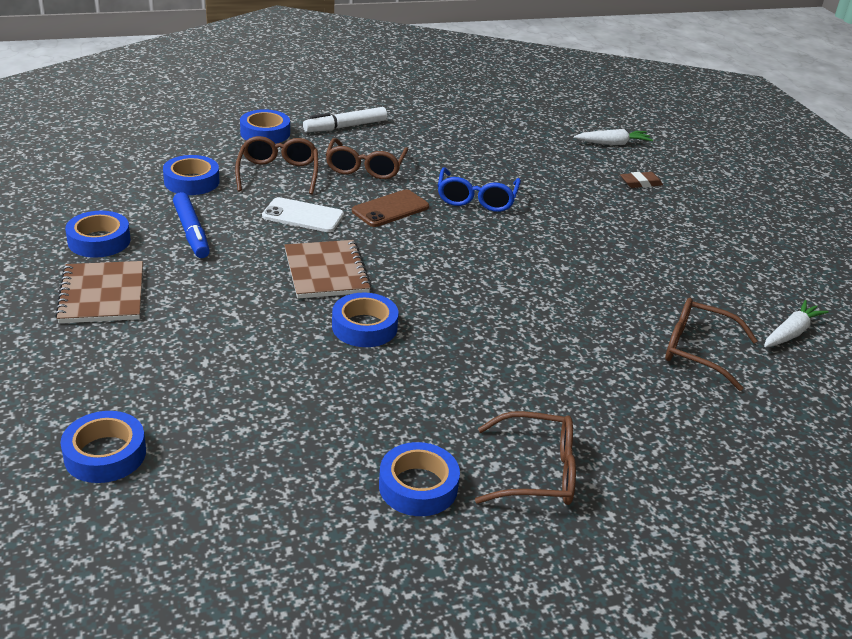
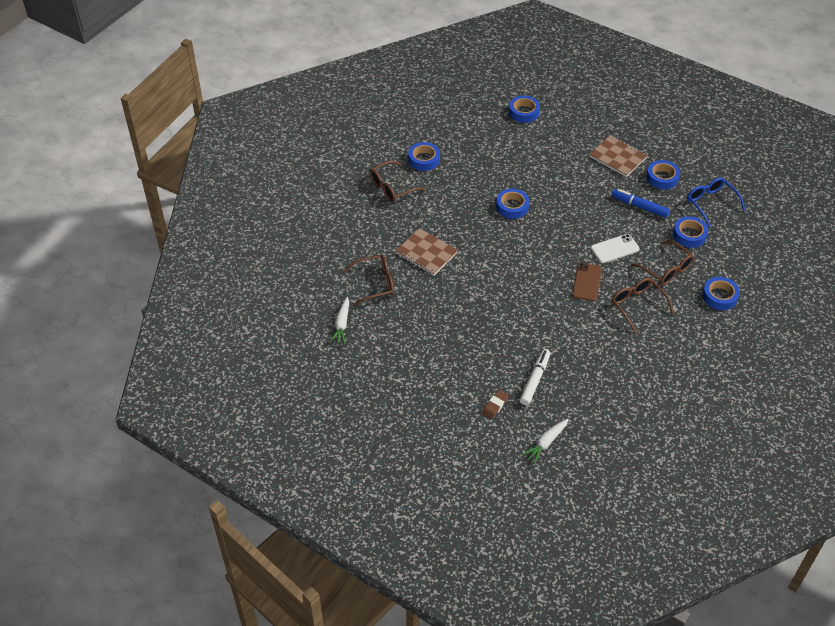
camera: 145 degrees right, 15 degrees up
brown notebook [284,240,371,299] -> brown notebook moved to [395,228,458,276]
white marker [303,107,387,132] -> white marker moved to [520,349,550,405]
blue glasses [438,167,521,212] -> blue glasses moved to [687,177,745,227]

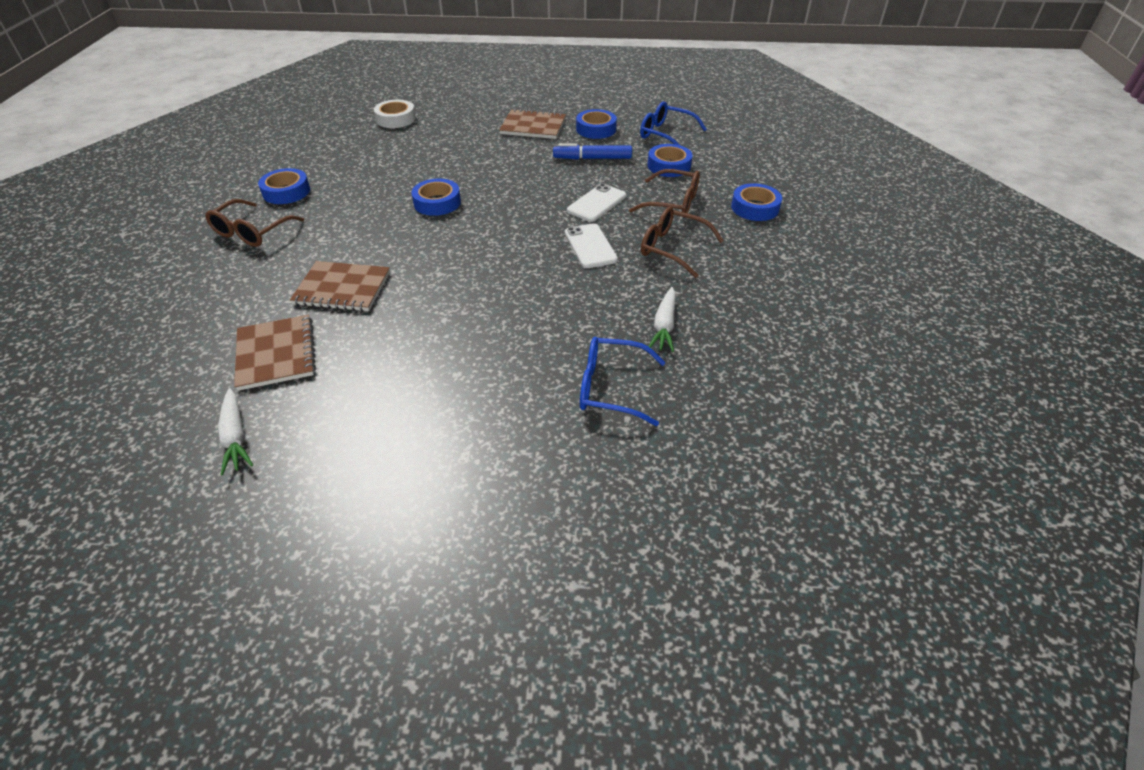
camera: 30 degrees left, 5 degrees down
brown glasses [344,255,394,306] -> brown notebook [234,315,316,391]
brown eraser [482,390,509,419] -> none
blue tape [509,96,540,123] -> white tape [374,100,416,128]
white marker [520,349,550,405] -> blue glasses [580,337,666,426]
white carrot [522,419,569,464] -> white carrot moved to [648,287,676,352]
brown phone [572,263,602,301] -> white phone [565,223,618,268]

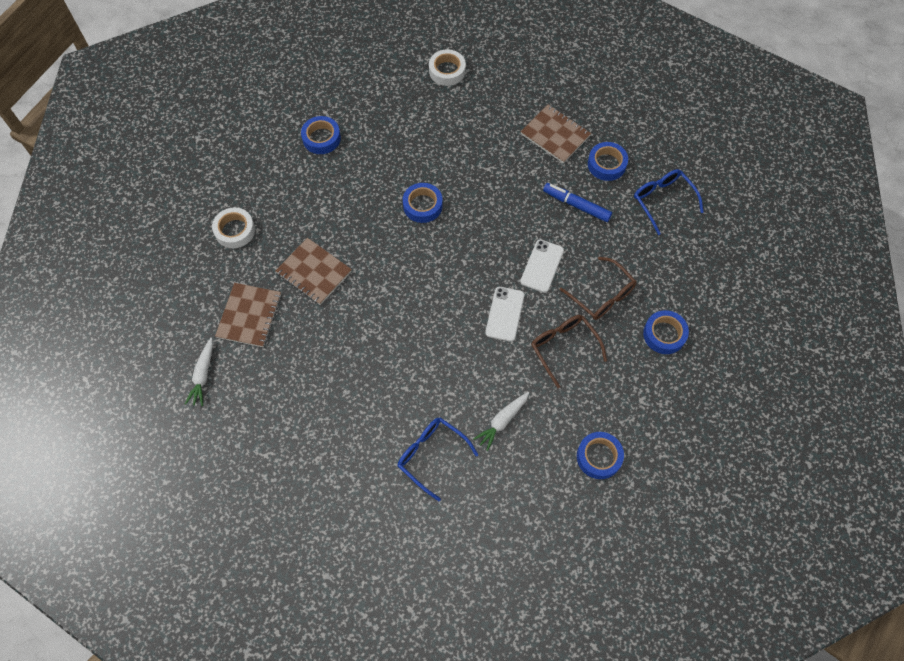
camera: 30 degrees right, 20 degrees up
brown glasses [205,199,304,247] -> none
white phone [567,183,626,222] -> white phone turned 45 degrees counterclockwise [520,239,564,293]
blue tape [647,144,693,177] -> blue tape moved to [577,432,624,479]
none -> white tape [212,207,255,248]

